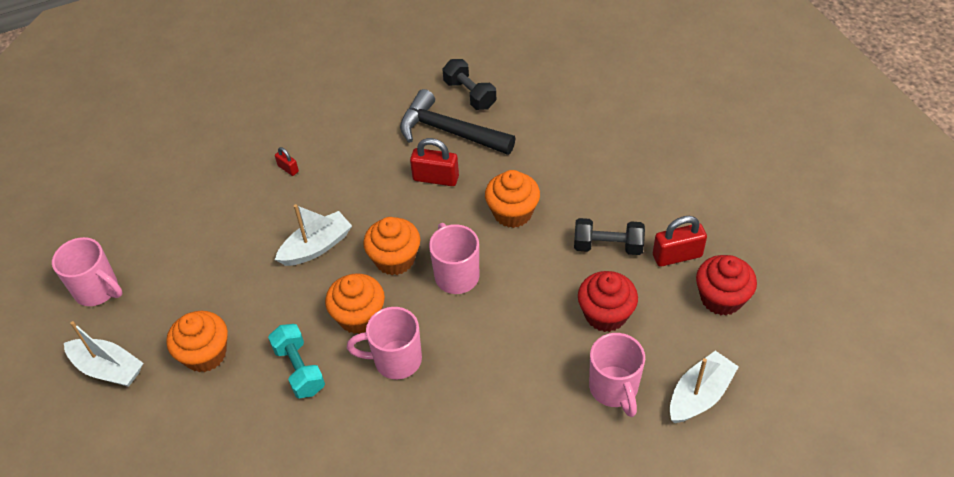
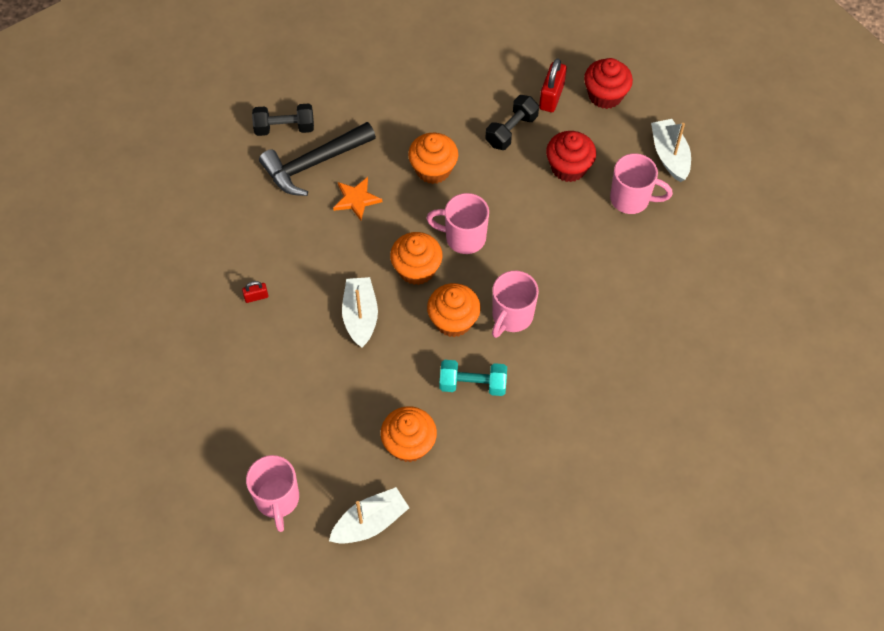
camera: 60 degrees left, 10 degrees up
pink mug [52,237,122,306] -> pink mug turned 105 degrees clockwise [246,455,299,532]
red padlock [410,138,459,186] -> orange star [333,177,382,221]

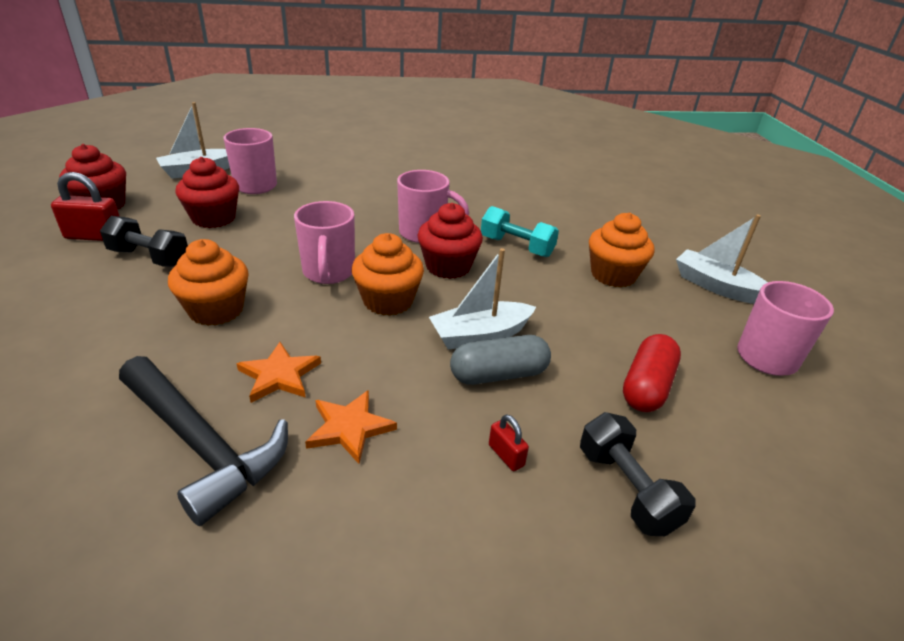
camera: 110 degrees left, 25 degrees down
black dumbbell [252,103,314,136] -> black dumbbell moved to [580,412,696,536]
orange cupcake [427,283,481,337] -> red cupcake [418,203,483,279]
turquoise dumbbell [439,360,507,396] -> turquoise dumbbell turned 45 degrees counterclockwise [481,206,559,257]
none -> orange star [305,390,397,464]
none -> grey capsule [450,335,551,385]
none -> red capsule [623,334,681,412]

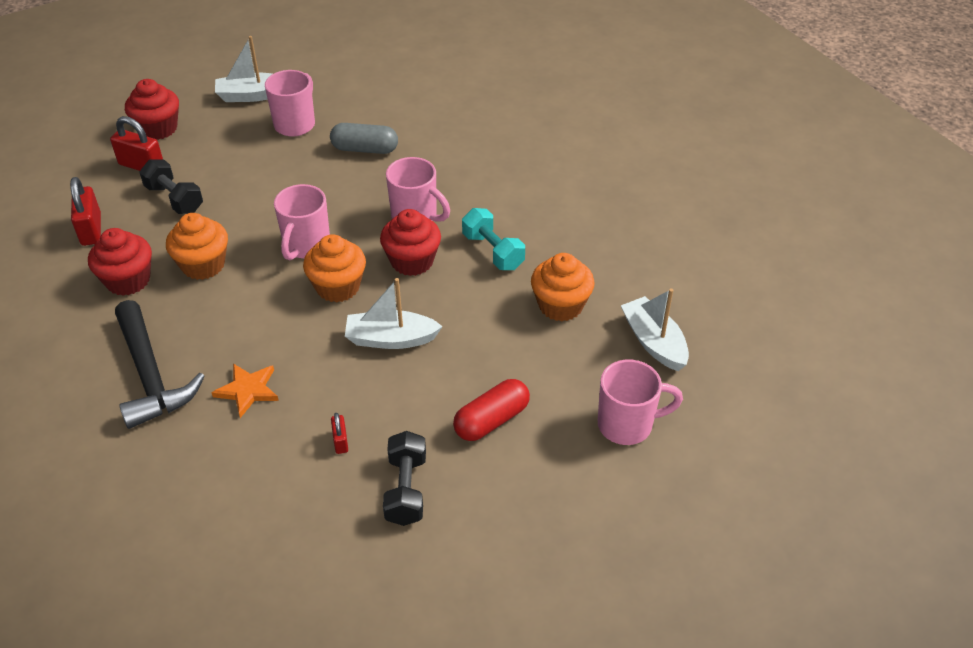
camera: 25 degrees right, 10 degrees up
red cupcake [175,157,239,228] -> red cupcake moved to [88,228,152,296]
orange star [236,342,321,403] -> none
grey capsule [450,335,551,385] -> grey capsule moved to [330,123,398,154]
none -> red padlock [70,177,101,246]

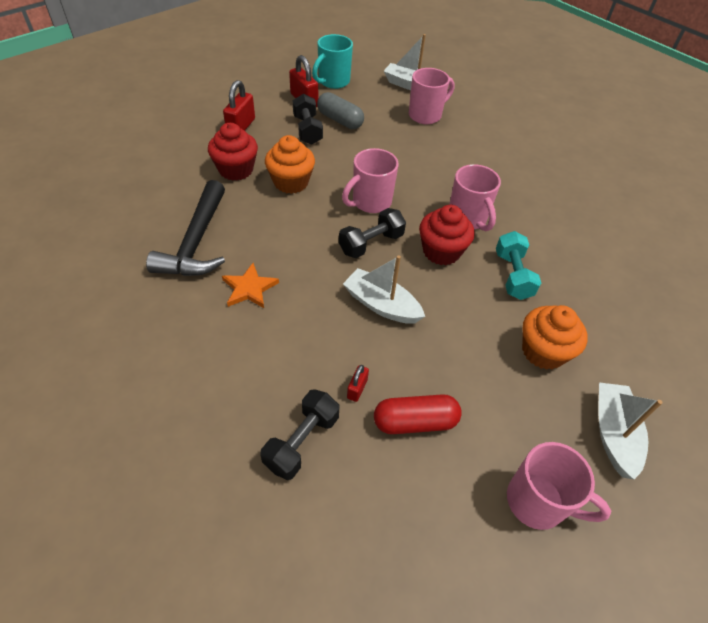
camera: 30 degrees right, 5 degrees up
red cupcake [125,79,179,140] -> turquoise mug [312,34,353,89]
orange cupcake [303,234,366,303] -> black dumbbell [339,208,406,258]
grey capsule [330,123,398,154] -> grey capsule moved to [317,92,364,129]
red padlock [331,413,348,454] -> red padlock moved to [347,365,369,402]

